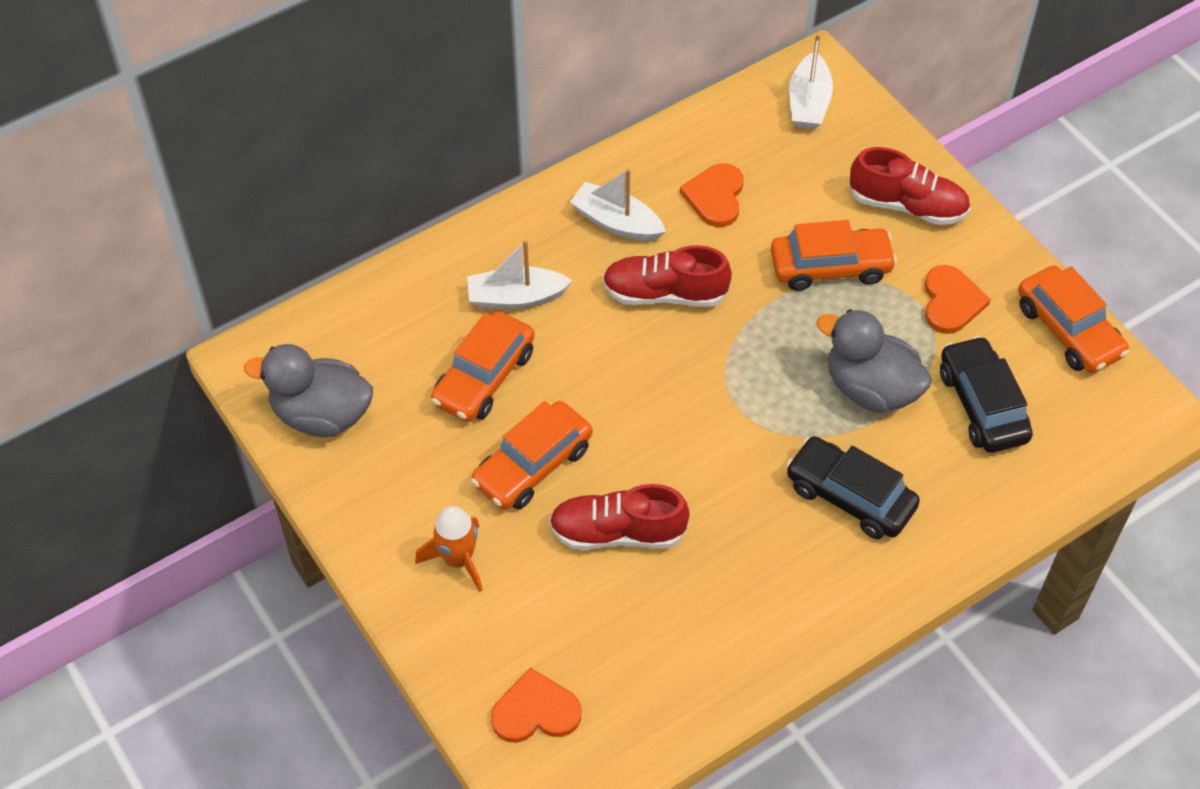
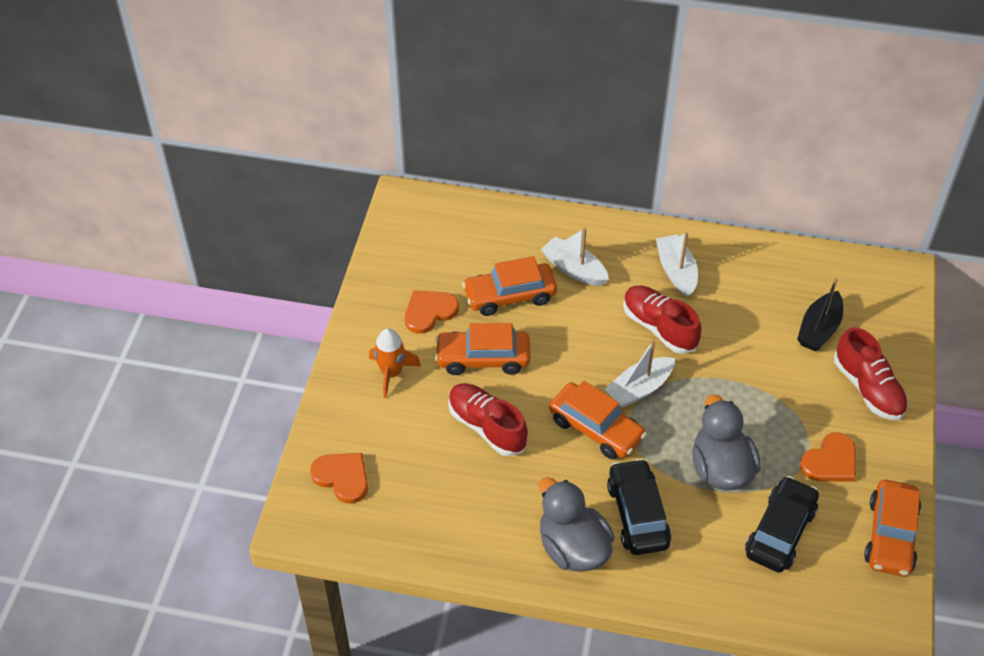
camera: 45 degrees right, 5 degrees down
grey duck [244,344,373,437] -> grey duck moved to [539,477,614,572]
orange heart [680,163,744,227] -> orange heart moved to [405,290,459,334]
orange car [771,220,897,291] -> orange car moved to [549,381,647,460]
white boat [789,34,833,130] -> white boat moved to [605,340,675,408]
none -> black boat [797,278,843,351]

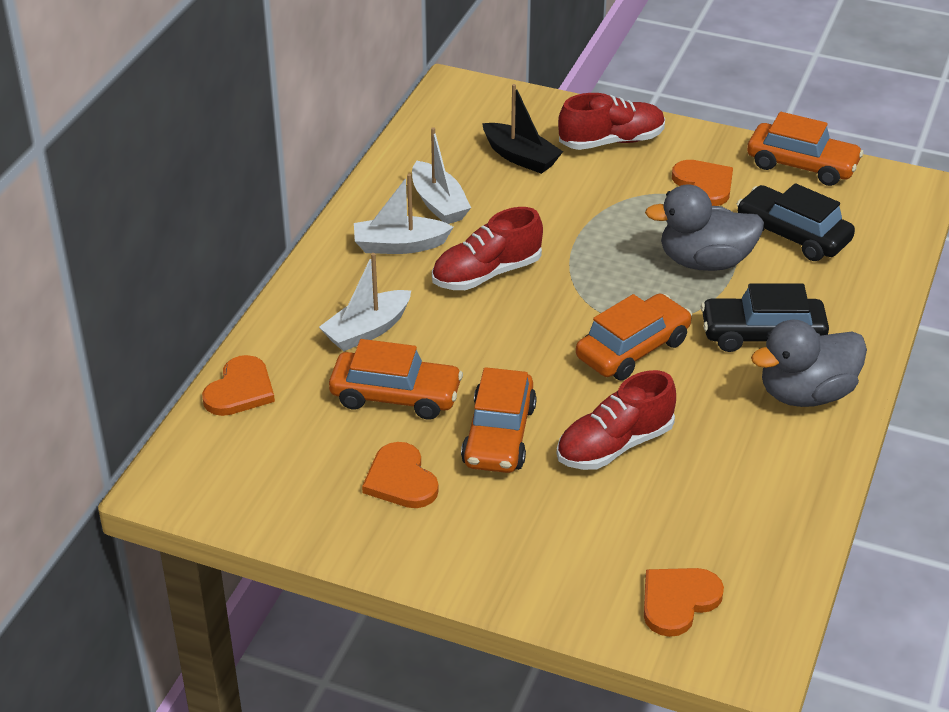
camera: 80 degrees left, 10 degrees down
orange rocket [369,328,421,398] -> none
orange car [462,256,557,316] -> orange car turned 75 degrees counterclockwise [329,339,463,419]
white boat [605,340,675,408] -> white boat moved to [412,127,471,224]
none -> orange heart [202,355,275,416]

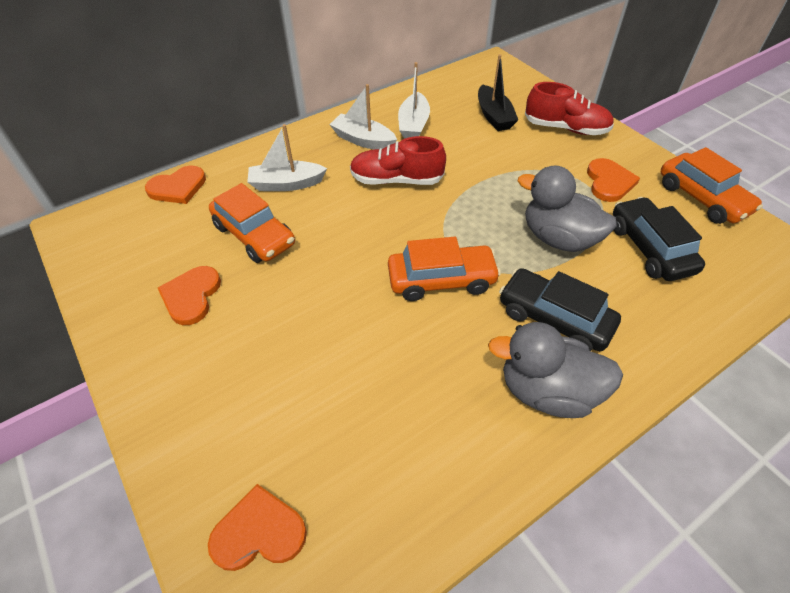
camera: 35 degrees right, 10 degrees up
orange car [461,367,537,473] -> none
red shoe [557,370,676,470] -> none

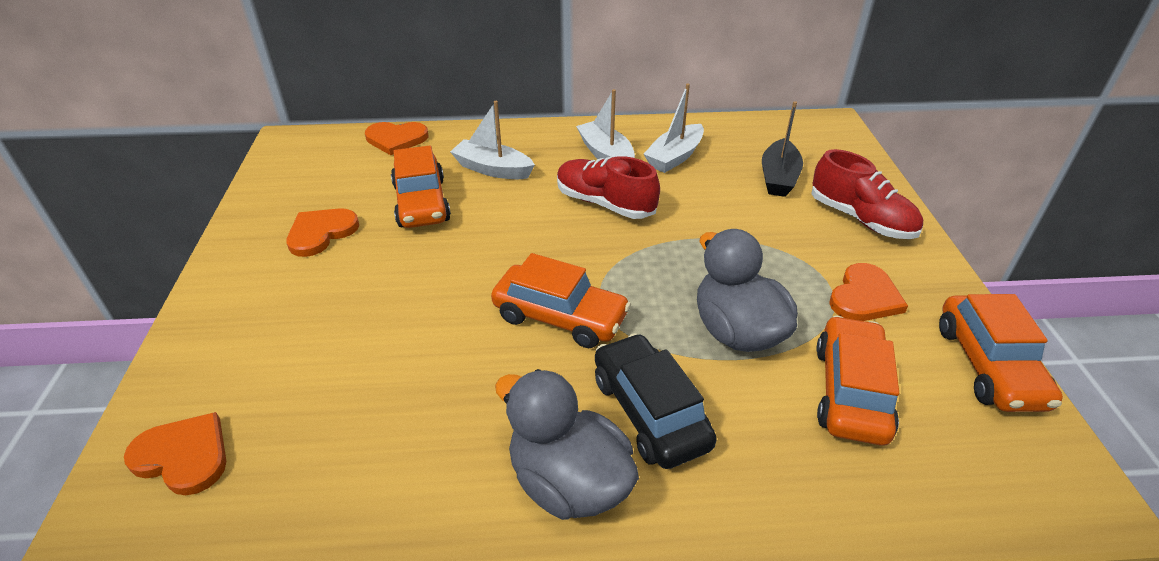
camera: 30 degrees right, 10 degrees down
black car [613,197,705,281] -> orange car [816,315,899,446]

